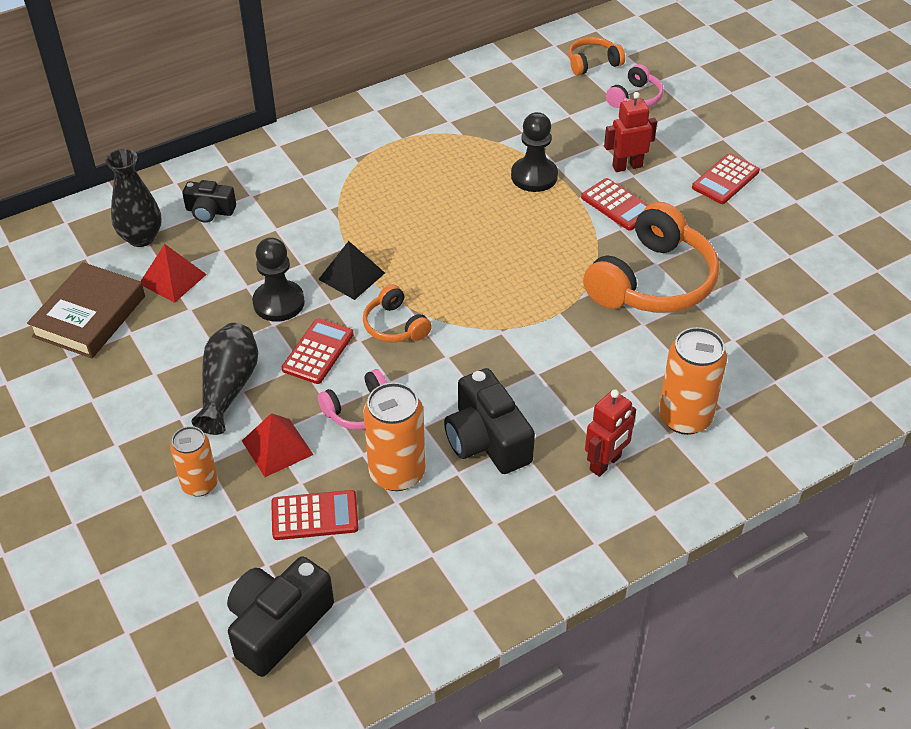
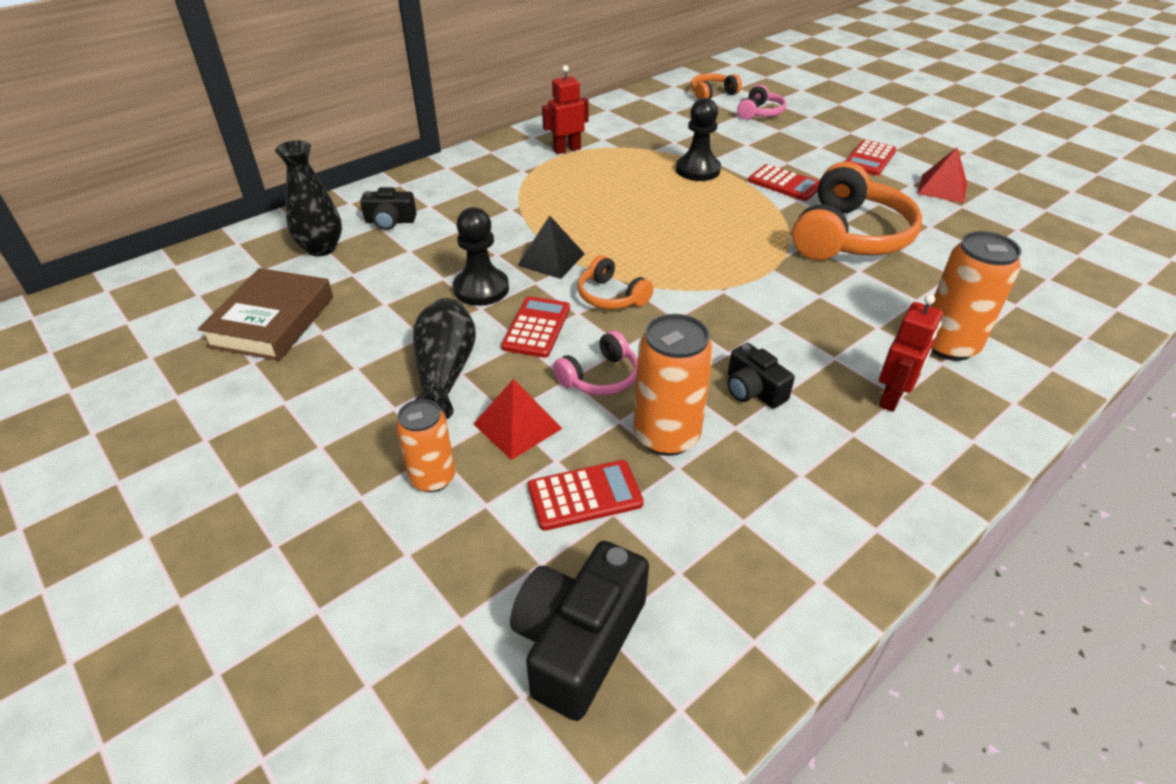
camera: 10 degrees left, 5 degrees down
red pyramid [141,244,207,303] -> red pyramid moved to [917,148,967,203]
black camera [444,368,535,474] -> black camera [727,343,795,409], size x0.59
red robot [604,92,657,172] -> red robot moved to [542,65,589,154]

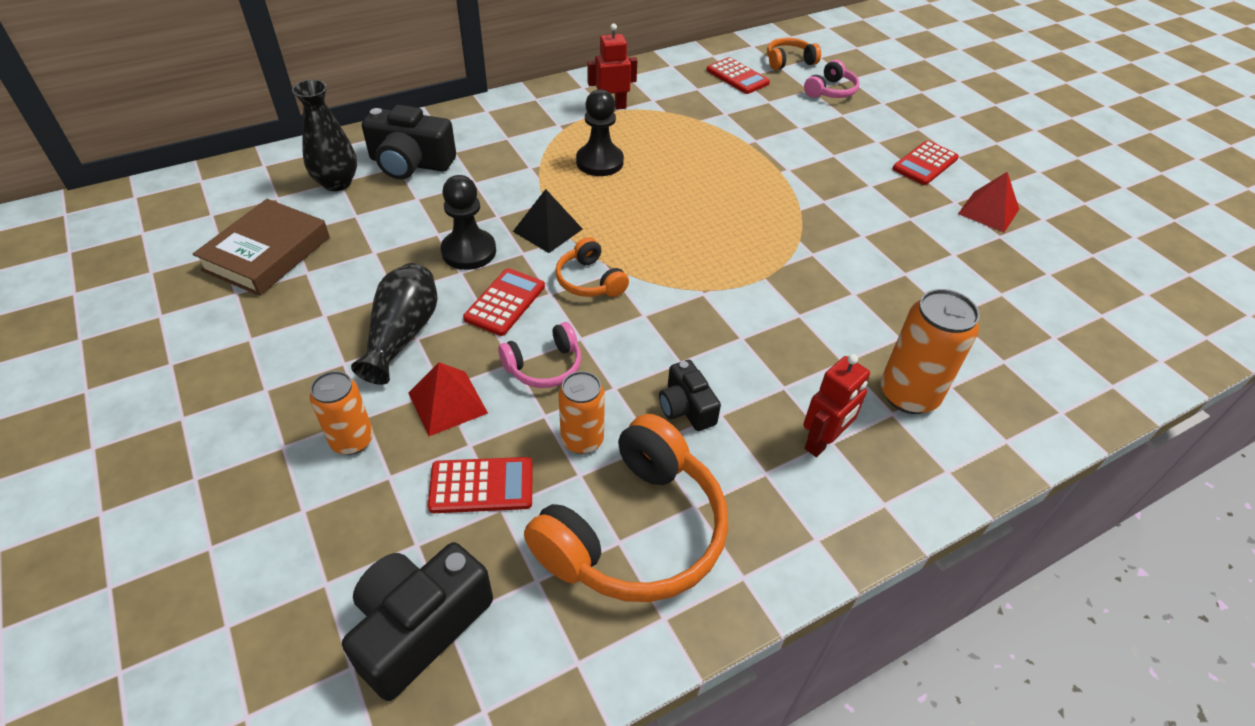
camera: 10 degrees right, 5 degrees up
black camera [360,187,417,230] -> black camera [362,105,456,179], size x1.69
orange can [634,314,714,456] -> orange can [558,371,605,454], size x0.66
black pawn [676,98,721,181] -> black pawn moved to [576,89,624,176]
red calculator [748,164,820,201] -> red calculator moved to [706,57,770,94]
orange headphones [792,162,922,260] -> orange headphones moved to [524,414,728,602]

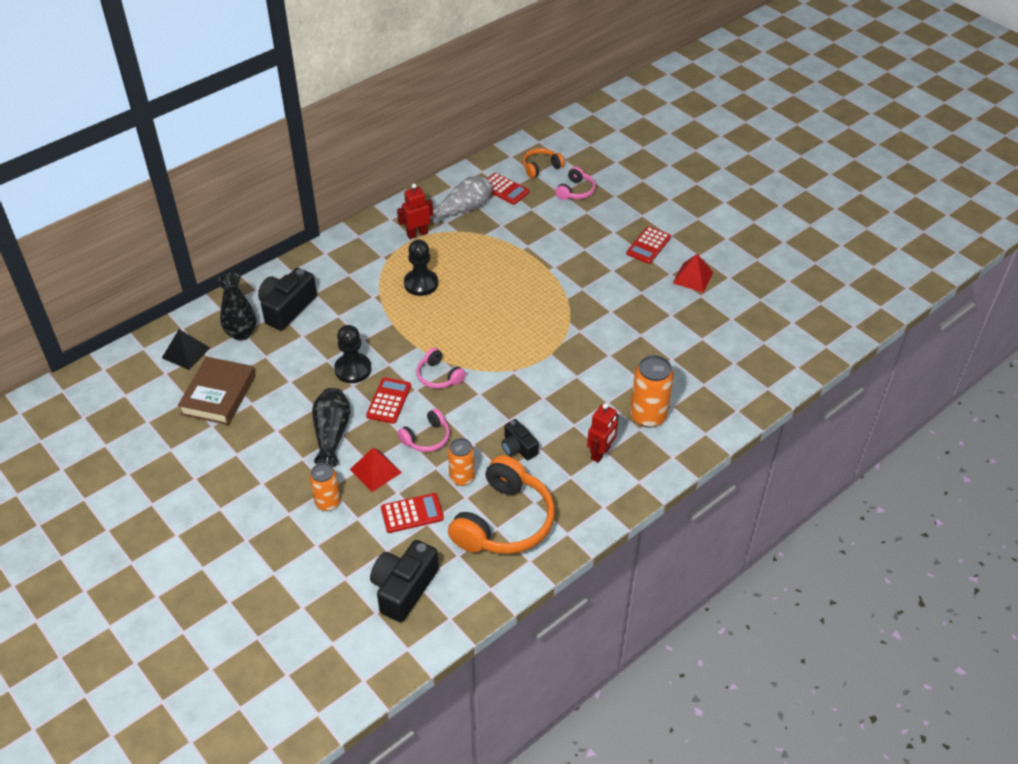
camera: 10 degrees left, 0 degrees up
black camera [362,105,456,179] -> black camera turned 120 degrees clockwise [258,268,317,330]
black pyramid [513,189,583,253] -> black pyramid moved to [162,329,210,370]
orange headphones [555,237,629,297] -> pink headphones [416,348,466,389]
none -> grey vase [430,176,492,225]

